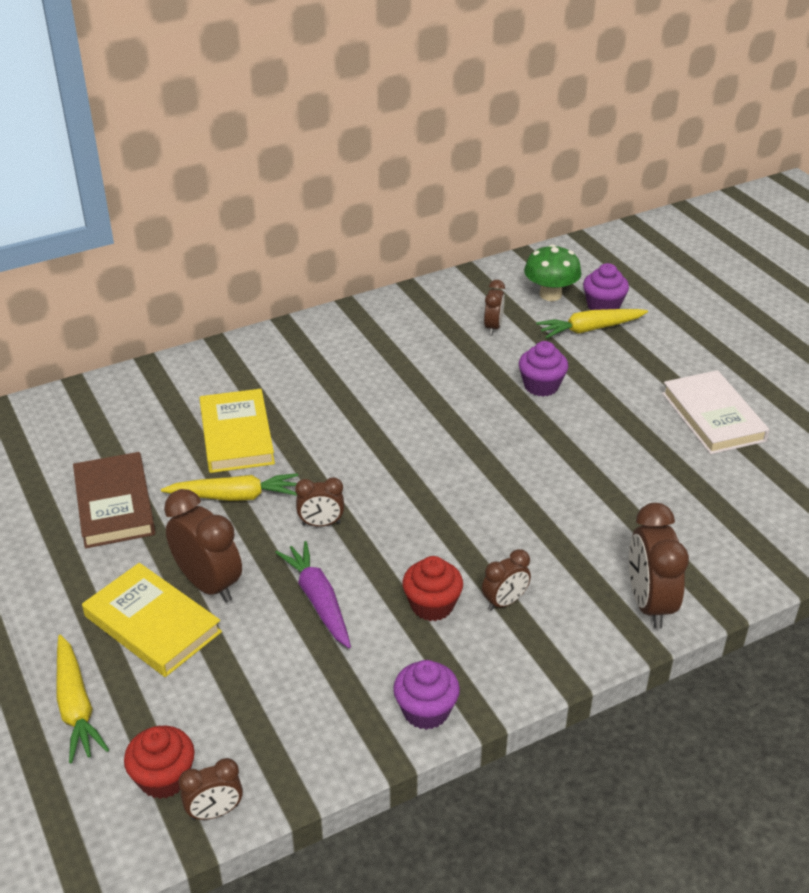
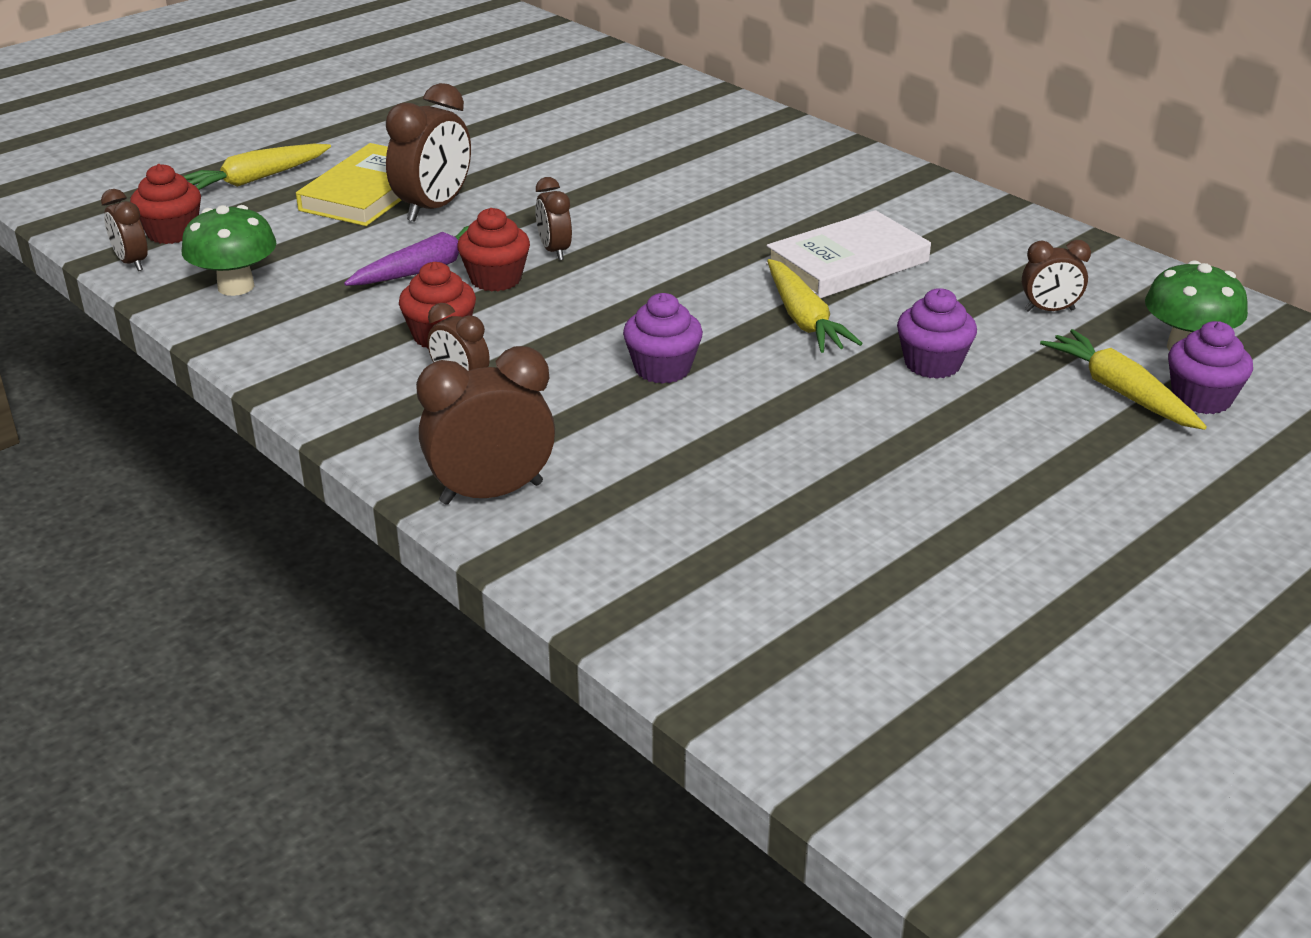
camera: 75 degrees right, 5 degrees down
brown book [73,452,156,548] -> none
yellow carrot [161,473,298,501] -> yellow carrot moved to [767,259,863,353]
yellow book [199,389,275,473] -> none
purple cupcake [393,660,460,730] -> purple cupcake moved to [623,293,703,384]
white book [662,370,769,454] -> white book moved to [766,210,931,298]
none -> green mushroom [181,205,277,296]
none -> red cupcake [457,208,530,292]

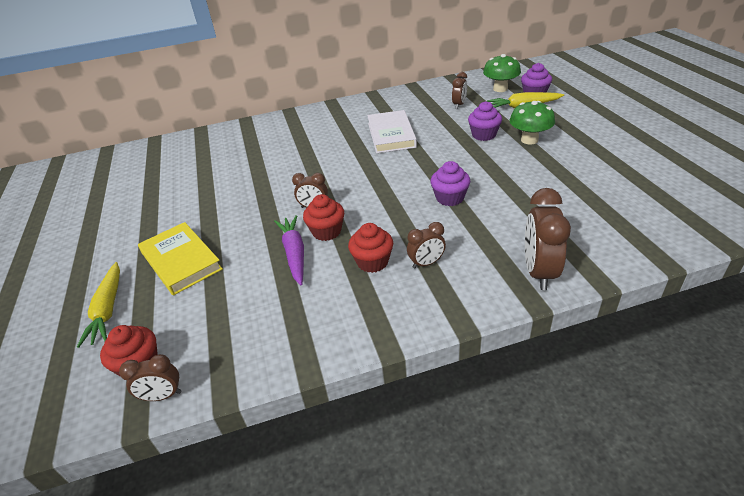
camera: 60 degrees left, 5 degrees up
green mushroom [181,205,277,296] -> green mushroom moved to [510,101,555,144]
brown clock [386,83,471,222] -> none
yellow carrot [767,259,863,353] -> none

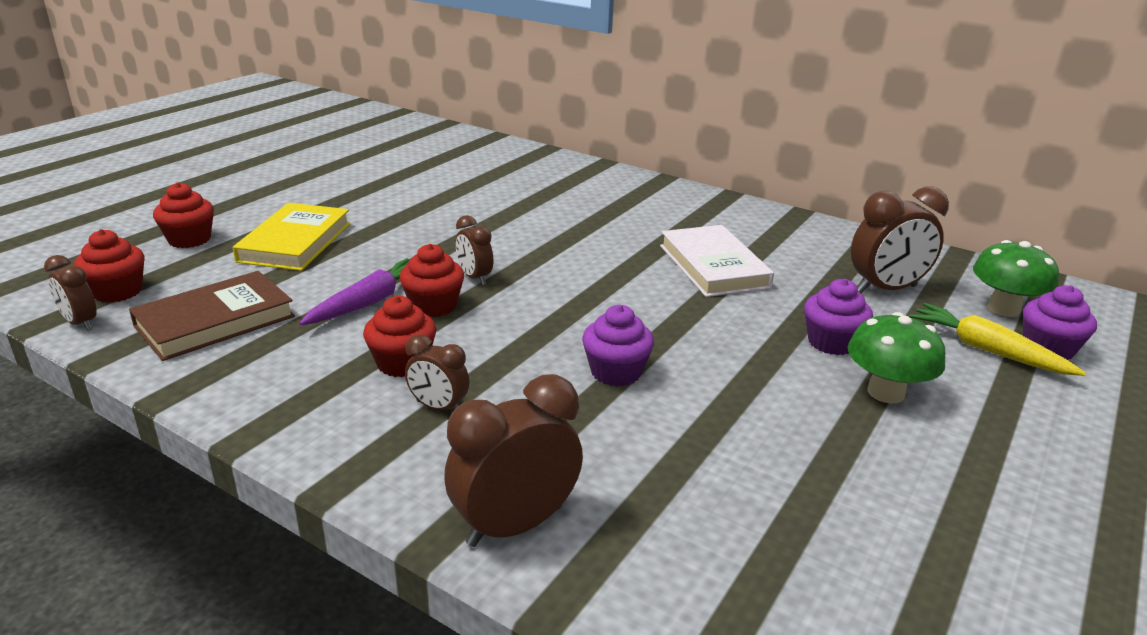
camera: 45 degrees right, 10 degrees down
yellow carrot [77,262,120,348] -> red cupcake [153,182,214,248]
white book [367,110,417,153] -> white book turned 60 degrees counterclockwise [660,225,774,297]
brown clock [452,72,467,109] -> brown clock [851,187,949,294], size x1.74
none -> brown book [129,271,295,361]

